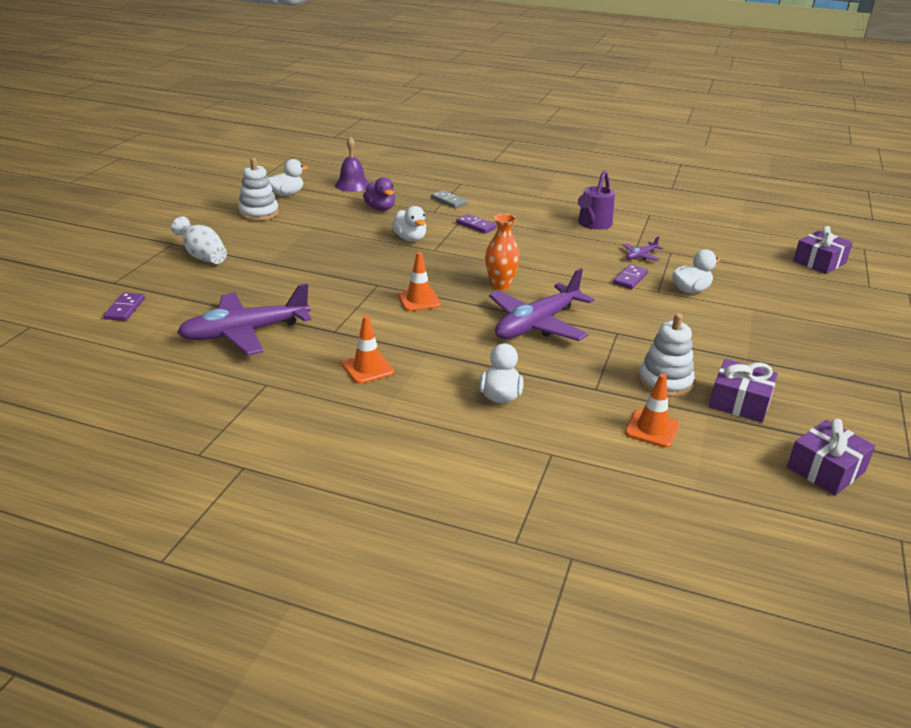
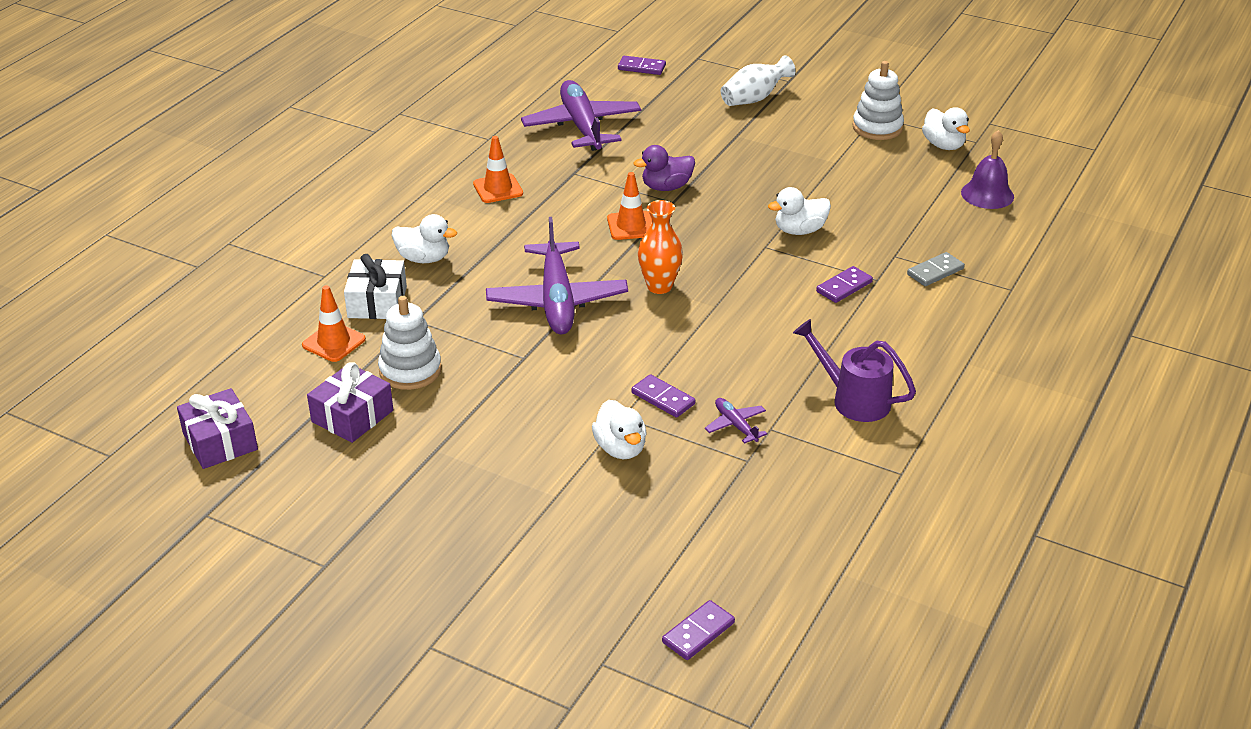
camera: 100 degrees right, 5 degrees up
purple duck [363,177,395,211] -> purple duck moved to [634,145,695,191]
purple plane [489,268,594,341] -> purple plane turned 150 degrees counterclockwise [486,217,628,335]
purple gift [793,226,853,274] -> purple domino [662,600,735,660]
none -> white gift [344,254,407,319]

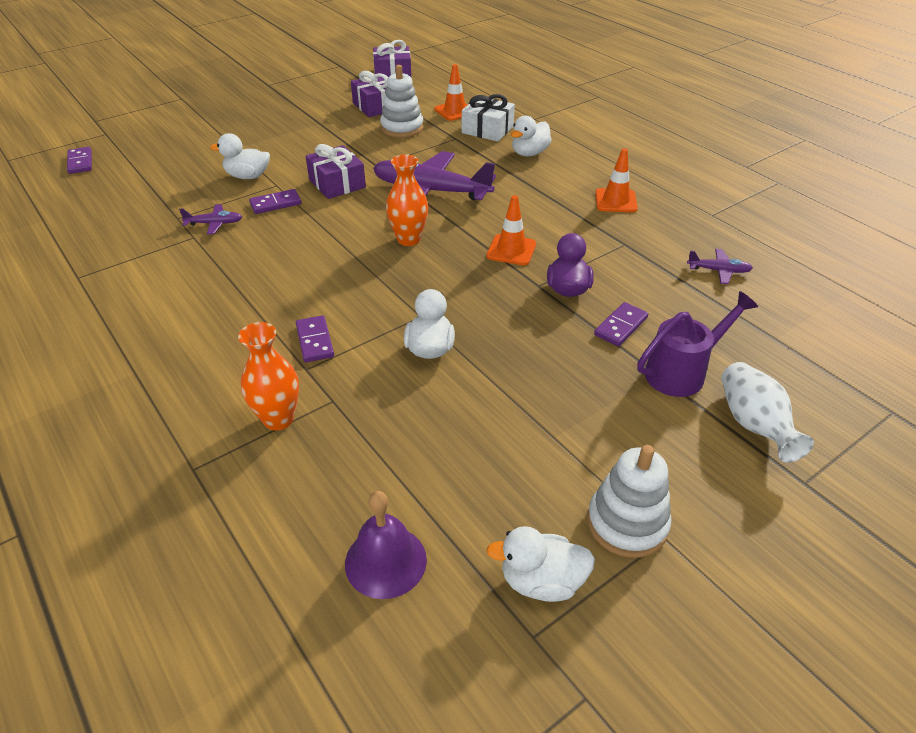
camera: 115 degrees right, 5 degrees up
purple plane [521,80,641,151] -> purple plane [687,249,753,284], size x0.43
purple domino [618,56,666,75] -> purple domino moved to [594,302,648,346]
purple watering can [793,319,916,422] -> purple watering can moved to [637,291,758,397]
grey domino [907,252,965,286] -> orange vase [238,322,299,431]
none -> purple gift [305,144,366,199]

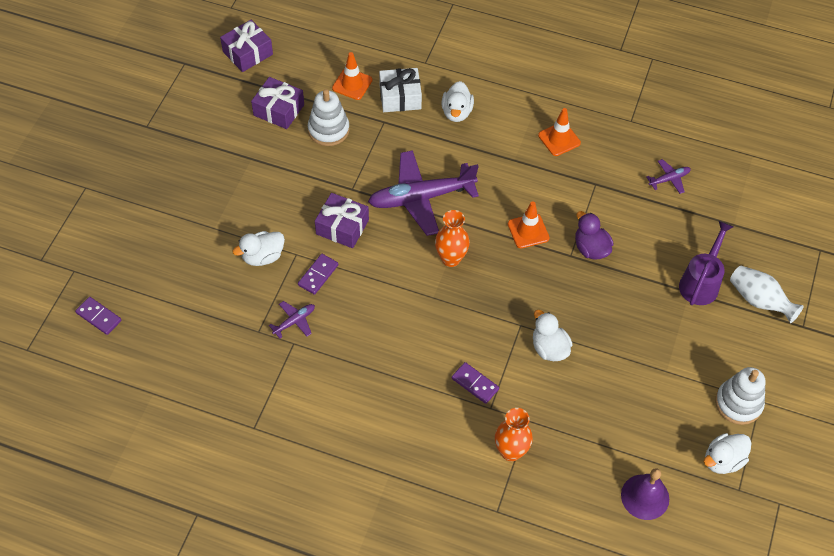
camera: 35 degrees left, 15 degrees up
purple domino [594,302,648,346] -> none

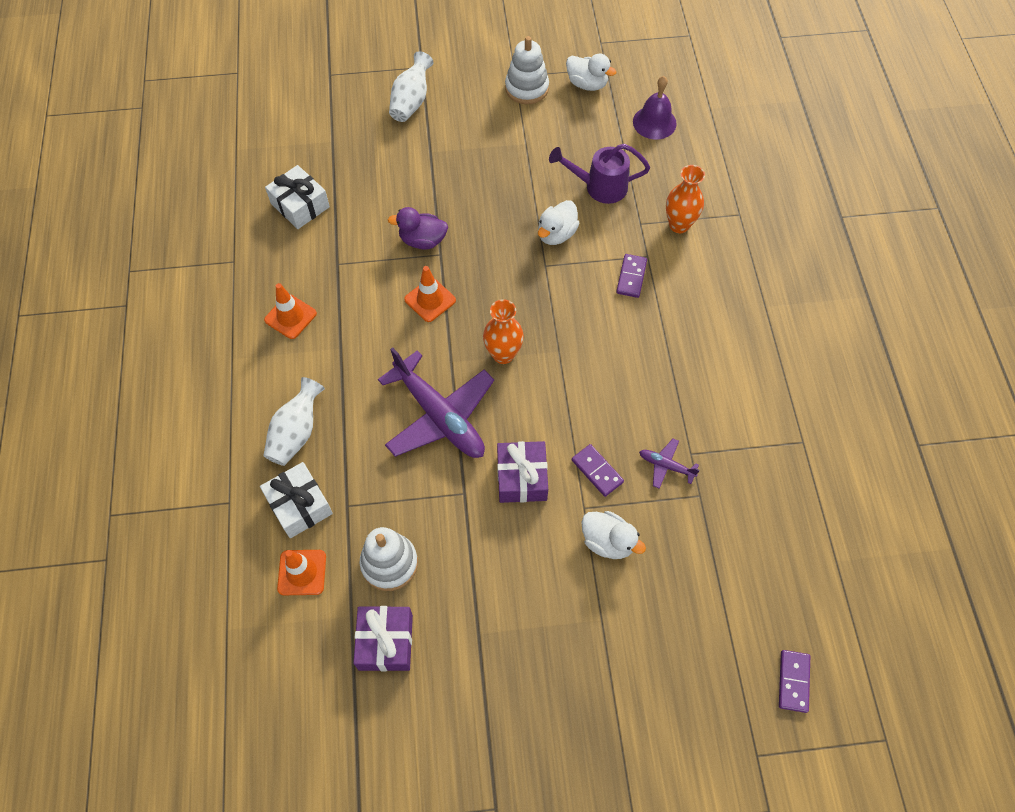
camera: 115 degrees left, 5 degrees up
purple gift [220,20,273,72] -> none
purple domino [298,254,338,295] -> purple domino turned 45 degrees clockwise [572,444,624,497]
white duck [441,81,474,122] -> white vase [263,377,325,466]
purple duck [575,211,613,260] -> purple duck turned 60 degrees clockwise [388,207,448,249]
purple plane [646,159,691,194] -> white gift [265,165,330,229]
purple watering can [679,221,733,305] -> purple watering can moved to [549,144,650,204]

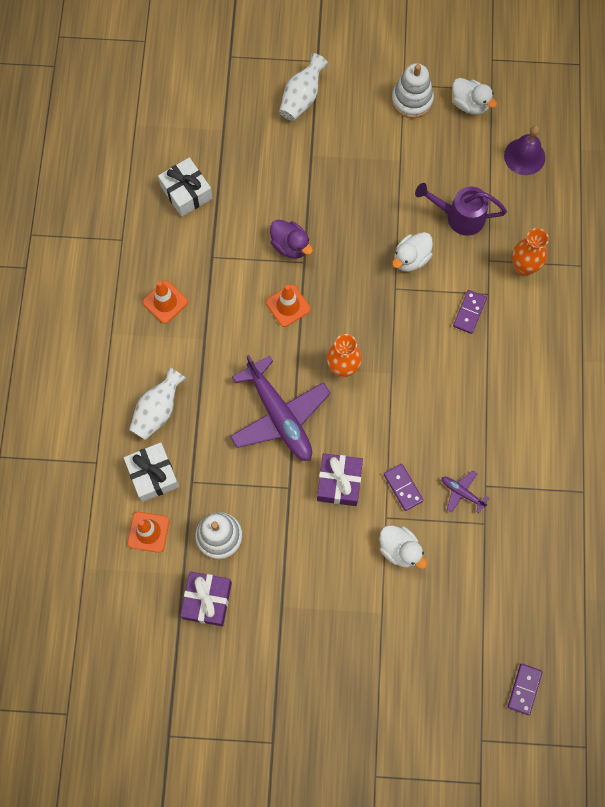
camera: 10 degrees right, 10 degrees up
purple duck [388,207,448,249] -> purple duck turned 150 degrees counterclockwise [270,220,313,259]

